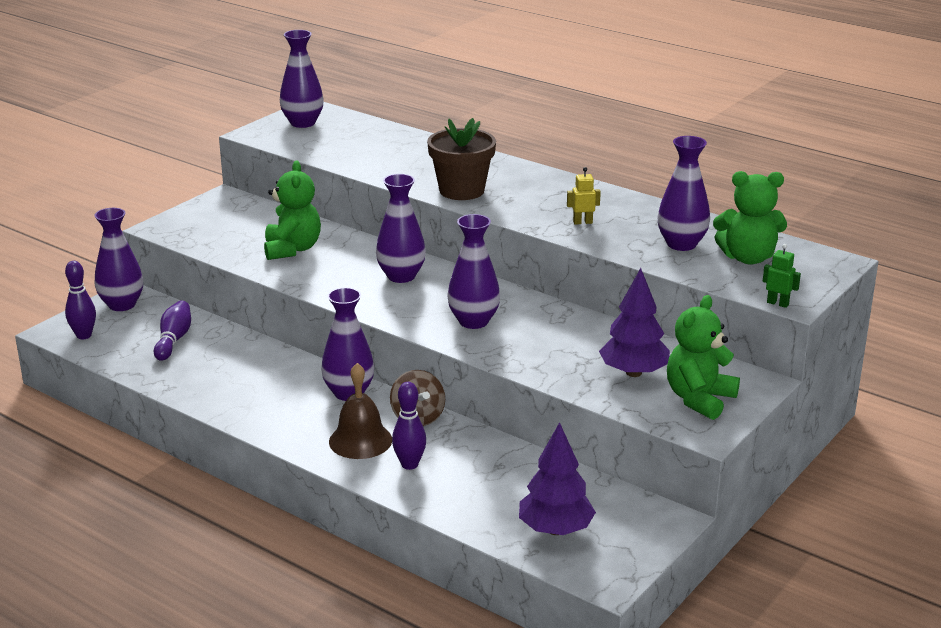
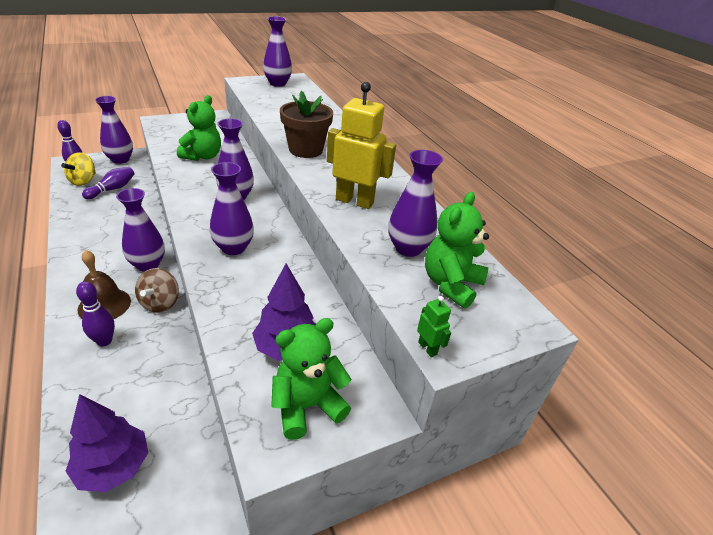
camera: 25 degrees right, 10 degrees up
yellow robot [567,167,601,225] -> yellow robot [327,82,396,209], size x2.36
green teddy bear [713,171,787,265] -> green teddy bear turned 90 degrees clockwise [425,192,489,309]
none -> yellow spinning top [61,152,96,186]

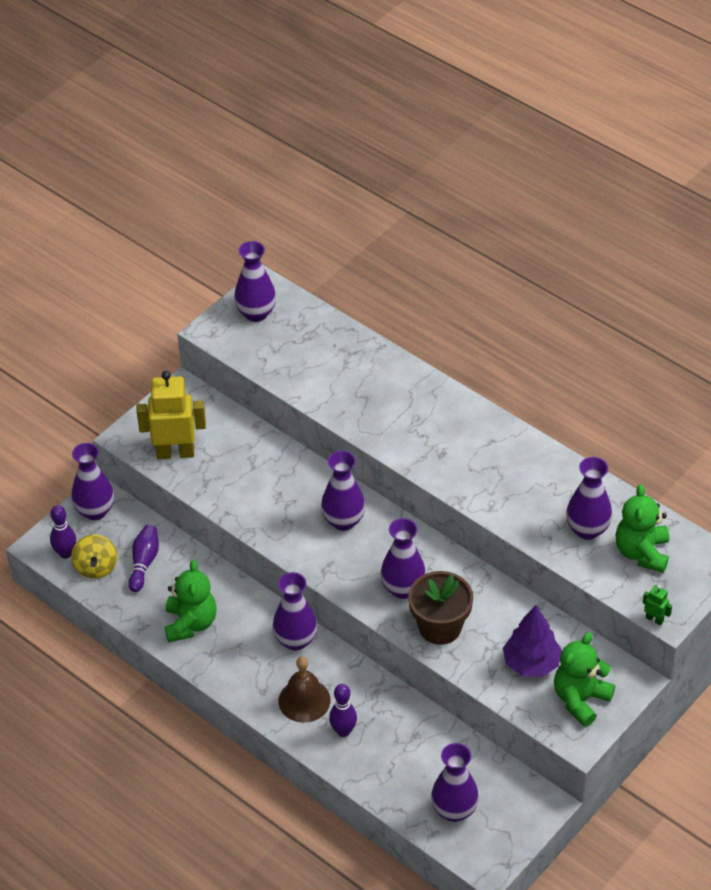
camera: 20 degrees left, 10 degrees up
purple tree [66,394,148,492] -> purple vase [431,743,479,822]
brown spinning top [135,268,179,313] -> none
green teddy bear [177,95,221,161] -> green teddy bear moved to [165,560,217,642]
brown flower pot [280,91,333,158] -> brown flower pot moved to [408,571,474,645]
yellow robot [327,82,396,209] -> yellow robot moved to [136,371,206,459]

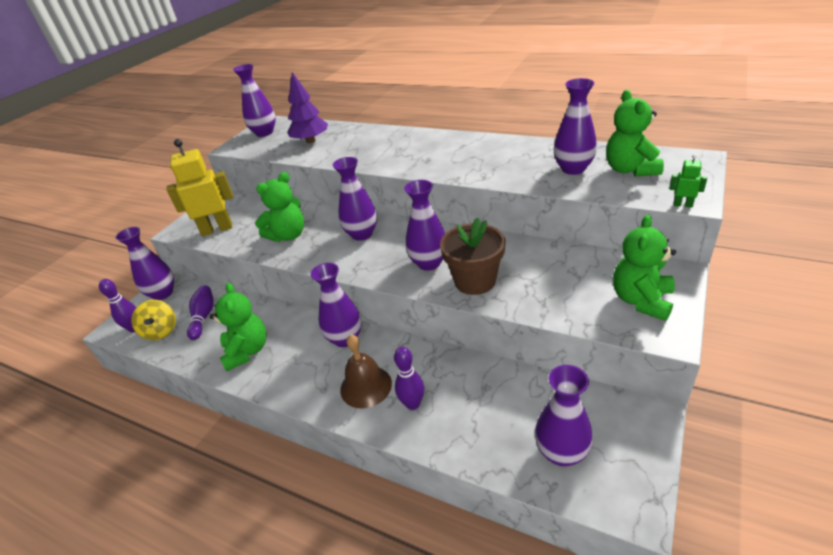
camera: 10 degrees left, 10 degrees down
purple tree [503,605,562,677] -> purple tree moved to [287,72,328,143]
none -> green teddy bear [255,172,304,242]

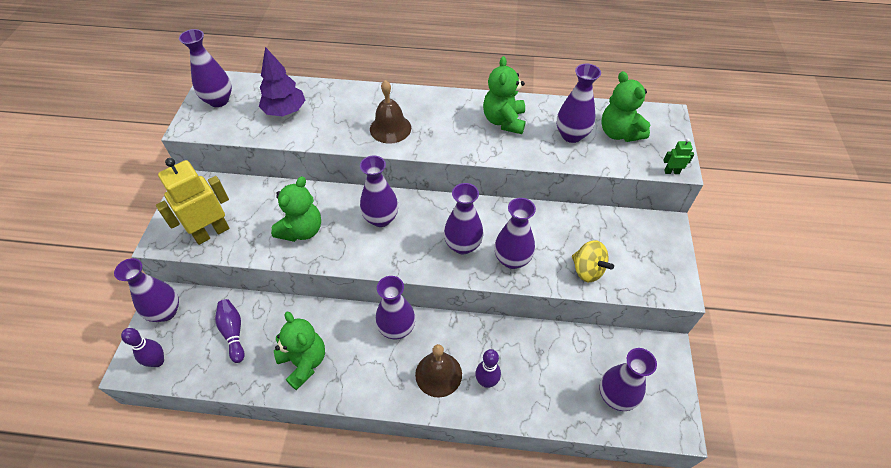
camera: 25 degrees left, 15 degrees up
yellow spinning top [131,300,176,340] -> yellow spinning top moved to [572,240,614,282]
brown flower pot [440,217,505,295] -> purple vase [494,198,536,269]
green teddy bear [613,214,676,321] -> green teddy bear moved to [483,56,526,134]
none -> brown bell [370,80,411,144]

